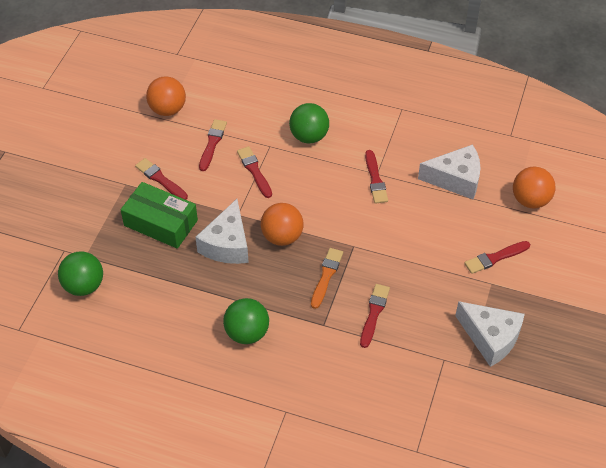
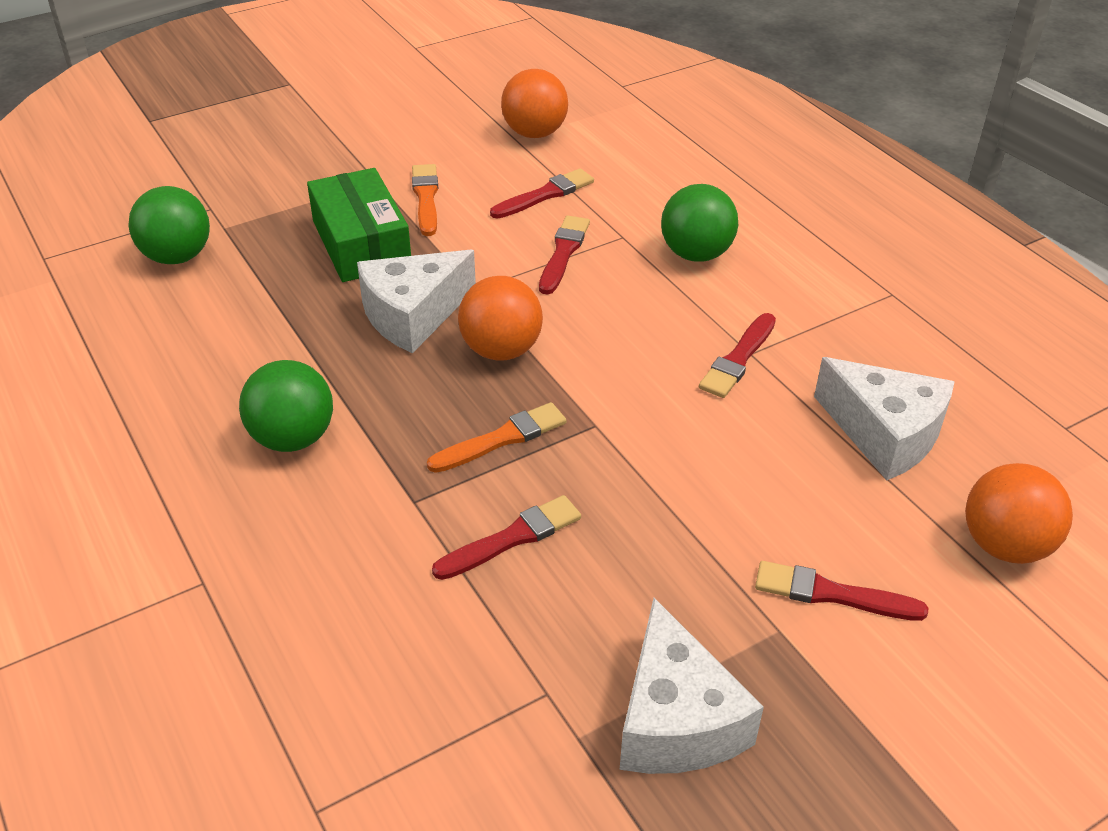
camera: 40 degrees right, 10 degrees down
red brush [135,158,188,200] -> orange brush [412,164,438,236]

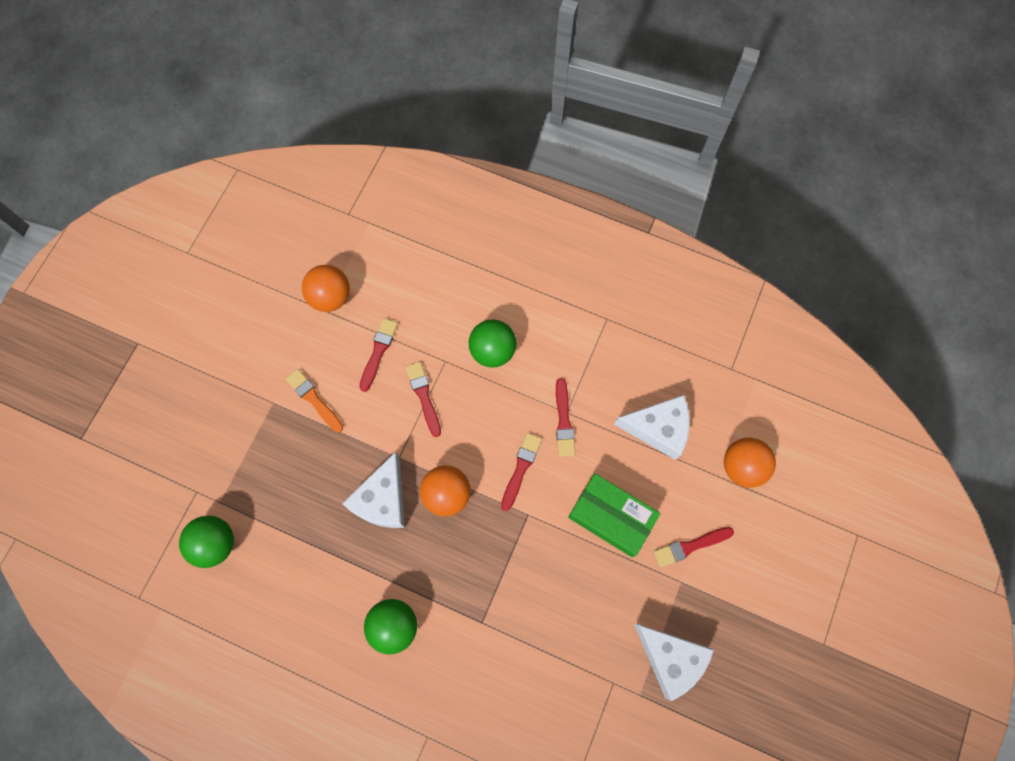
camera: 35 degrees left, 30 degrees up
green box [307,168,411,282] -> green box moved to [568,473,660,557]
orange brush [427,402,566,473] -> none
red brush [432,495,581,580] -> red brush moved to [501,433,542,511]

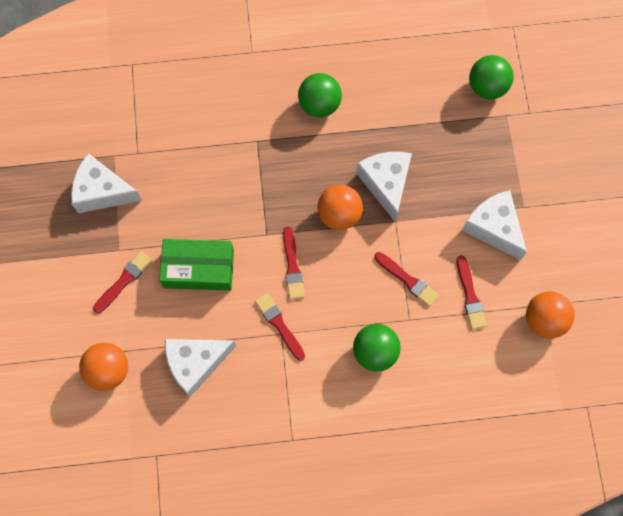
camera: 150 degrees right, 0 degrees up
orange brush [286,369,343,432] -> white cheese [462,190,527,260]

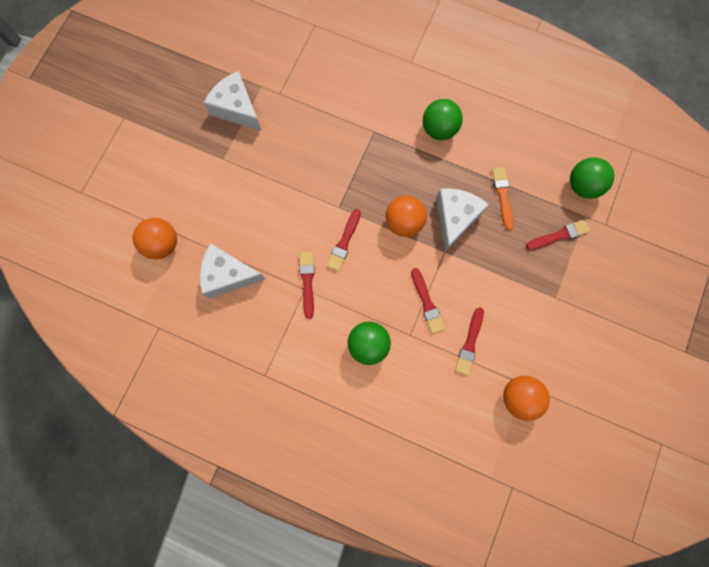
camera: 30 degrees right, 5 degrees up
red brush [93,251,152,313] -> red brush moved to [526,219,590,250]
green box [159,239,234,291] -> none
white cheese [462,190,527,260] -> none
none -> orange brush [492,167,514,230]

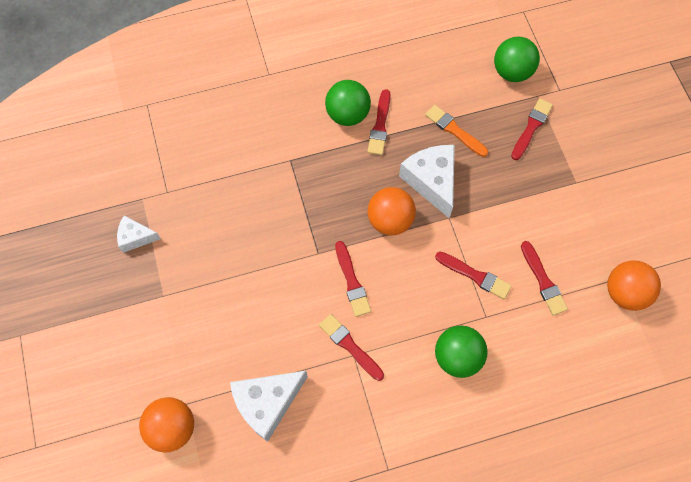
camera: 40 degrees left, 10 degrees down
white cheese [204,71,262,131] -> white cheese [117,216,161,253], size x0.57
none -> red brush [367,89,391,155]

